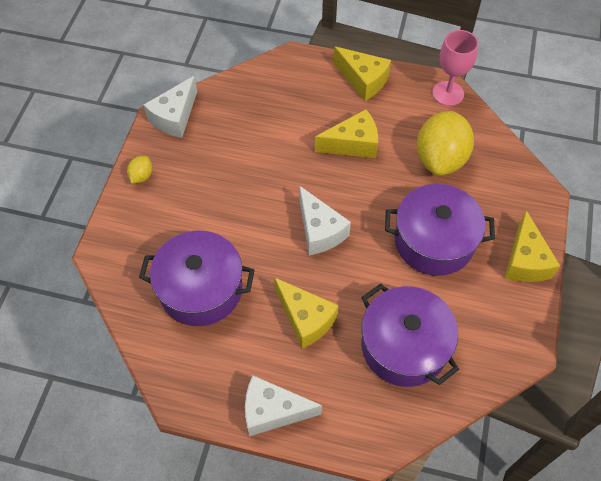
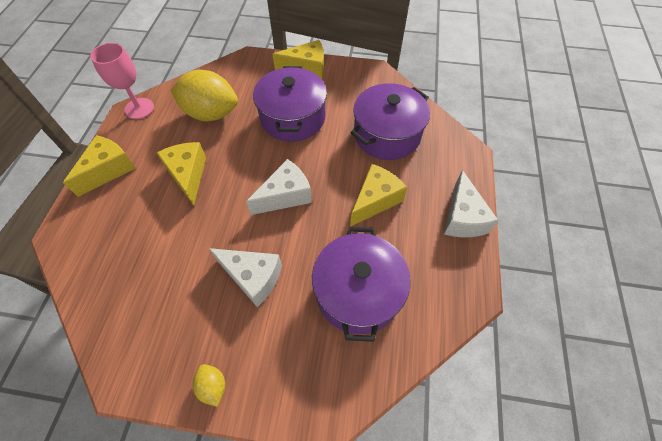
camera: 95 degrees left, 0 degrees up
yellow lemon [127,156,152,184] -> yellow lemon turned 45 degrees clockwise [193,364,225,407]
white cheese [143,76,197,138] -> white cheese moved to [209,248,282,307]

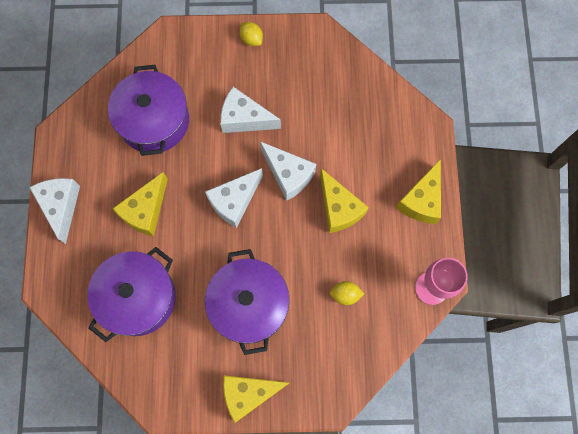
camera: 170 degrees right, 15 degrees up
yellow lemon [170,70,238,121] -> yellow lemon [330,281,364,305], size x0.43
none -> white cheese [260,141,316,201]

